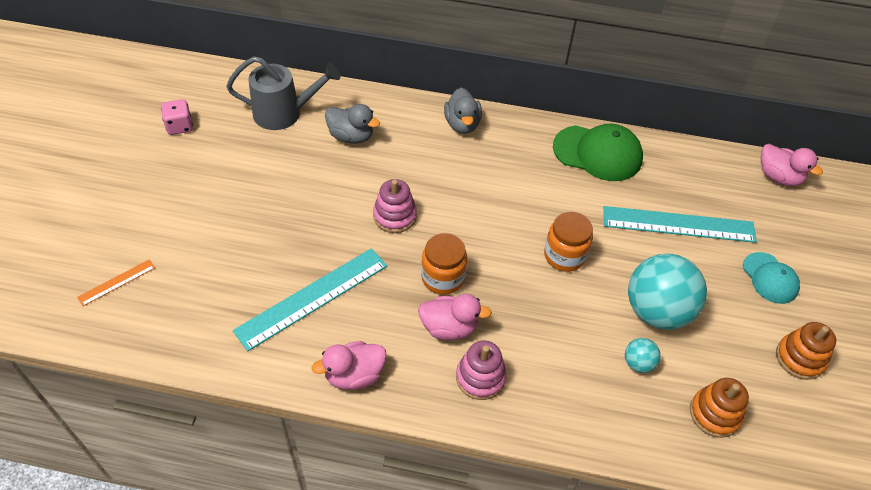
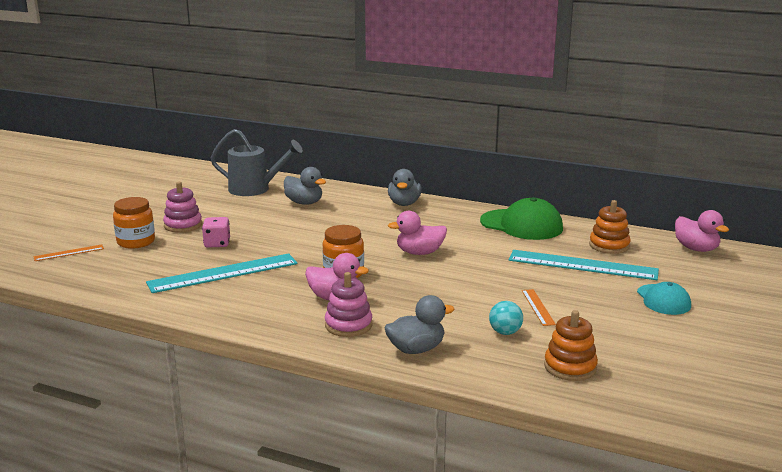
camera: 15 degrees right, 30 degrees down
pink dice [161,99,193,135] -> pink dice moved to [202,217,230,248]
pink duck [312,341,387,390] -> pink duck moved to [388,211,447,255]
pink stacking toy [373,179,417,233] -> pink stacking toy moved to [163,182,202,233]
orange jar [544,212,593,272] -> orange jar moved to [113,197,155,249]
turquoise ball [628,253,707,330] -> orange ruler [522,289,556,326]
orange stacking toy [776,322,836,380] -> orange stacking toy moved to [589,200,631,254]
none -> grey duck [384,295,455,354]

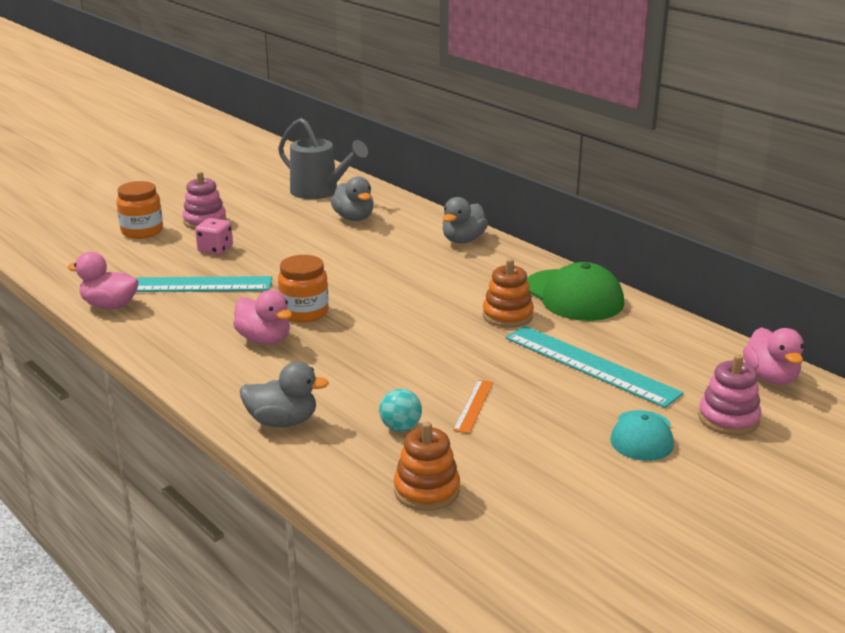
camera: 25 degrees right, 5 degrees up
orange ruler [33,244,104,261] -> none
pink stacking toy [325,272,373,337] -> pink stacking toy moved to [698,354,761,435]
pink duck [388,211,447,255] -> pink duck moved to [67,252,139,309]
orange stacking toy [589,200,631,254] -> orange stacking toy moved to [483,259,534,328]

